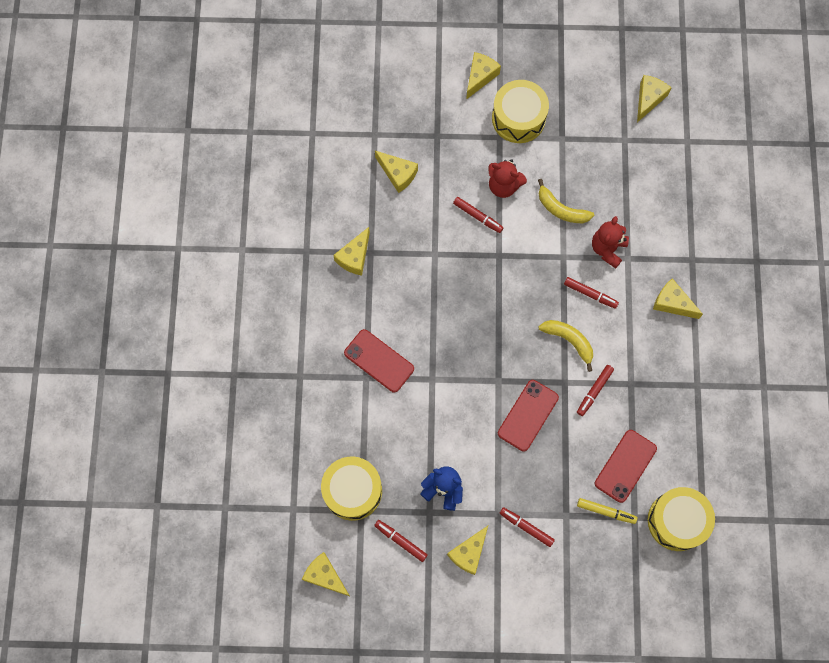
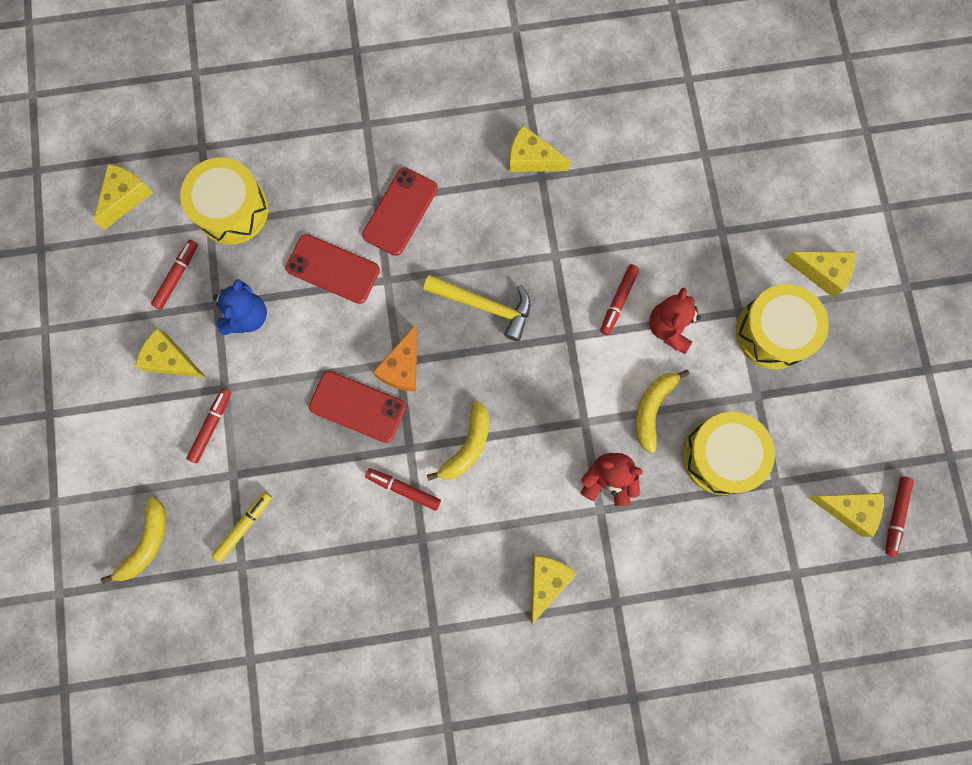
camera: 80 degrees right, 5 degrees up
yellow cheese [375,151,418,193] -> none
red marker [564,277,619,309] -> red marker moved to [885,477,914,557]
yellow marker [577,498,637,524] -> yellow marker turned 150 degrees counterclockwise [212,492,272,562]
red phone [595,430,657,503] -> red phone moved to [286,234,380,304]
yellow drum [648,487,715,551] -> yellow drum moved to [683,412,775,495]
none -> yellow banana [101,496,166,584]
none -> orange cheese [373,325,417,392]
none -> yellow hammer [424,275,531,341]

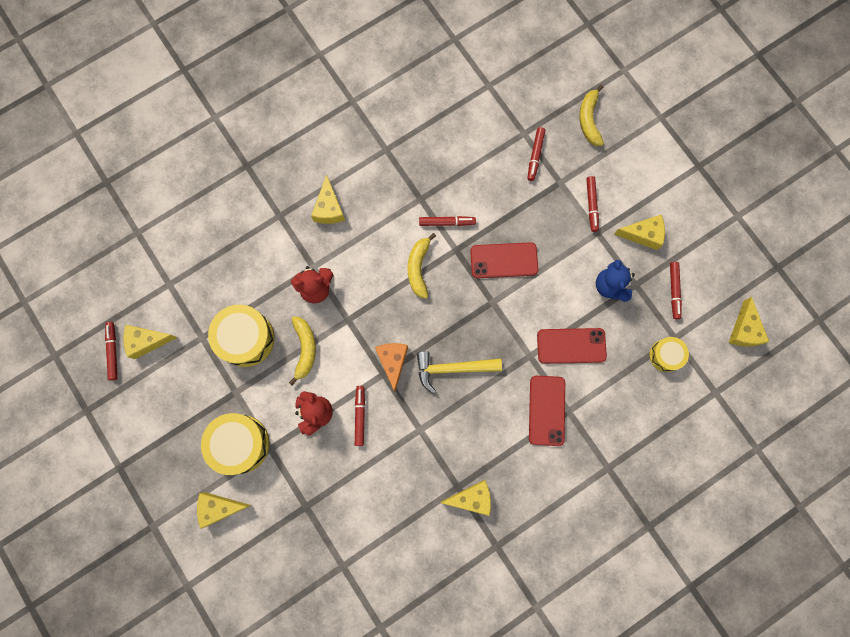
camera: 155 degrees right, 0 degrees up
yellow drum [180,157,269,245] -> yellow drum [649,337,689,372], size x0.57
yellow marker [212,492,272,562] -> red marker [527,127,545,181]
orange cheese [373,325,417,392] -> orange cheese moved to [375,343,408,392]

